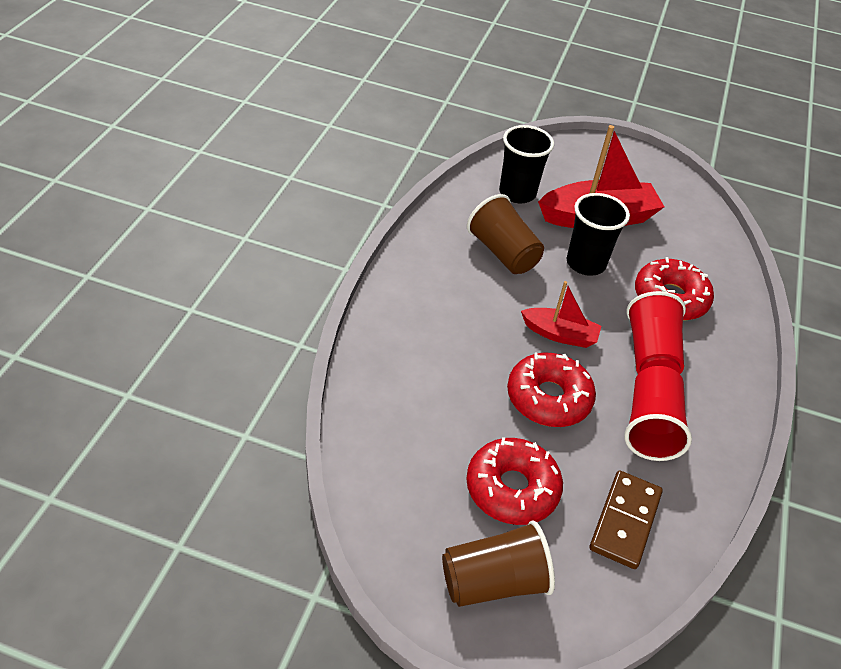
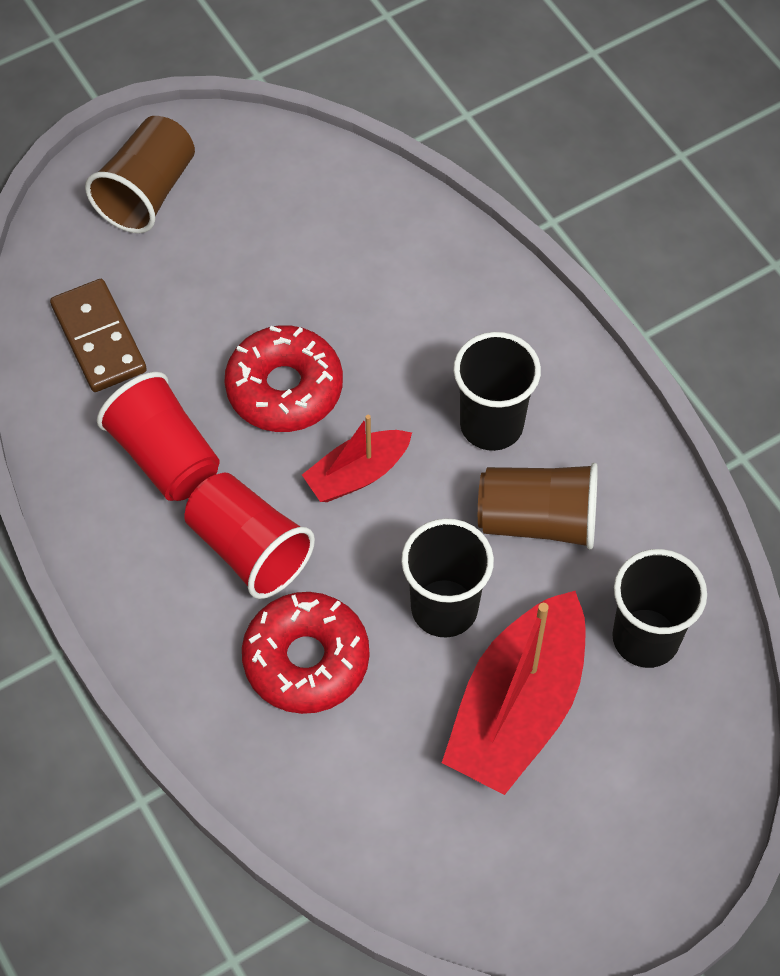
camera: 135 degrees right, 15 degrees up
red donut [466,437,563,525] -> none
none -> black cup [453,332,541,451]

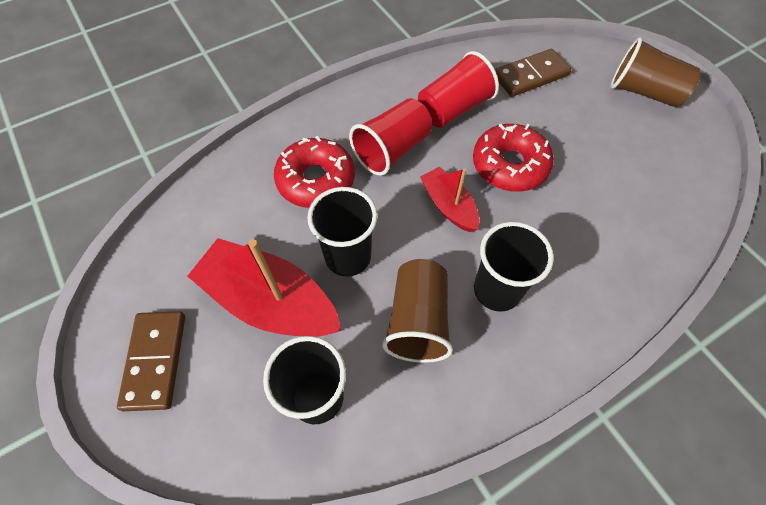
camera: 90 degrees right, 0 degrees up
none -> brown domino [117,311,185,411]

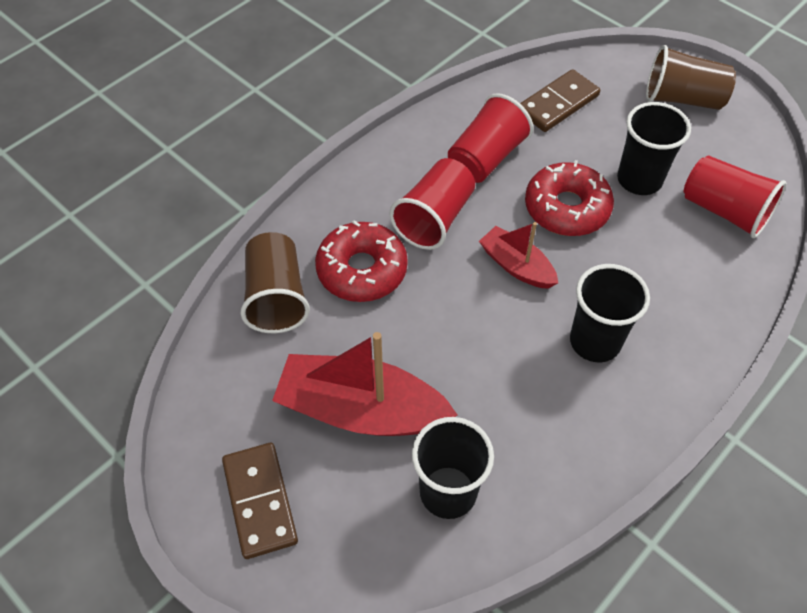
camera: 15 degrees left, 5 degrees down
black cup [307,187,377,277] -> black cup moved to [617,102,691,195]
brown cup [382,259,453,363] -> brown cup moved to [240,232,310,333]
none -> red cup [684,155,787,238]

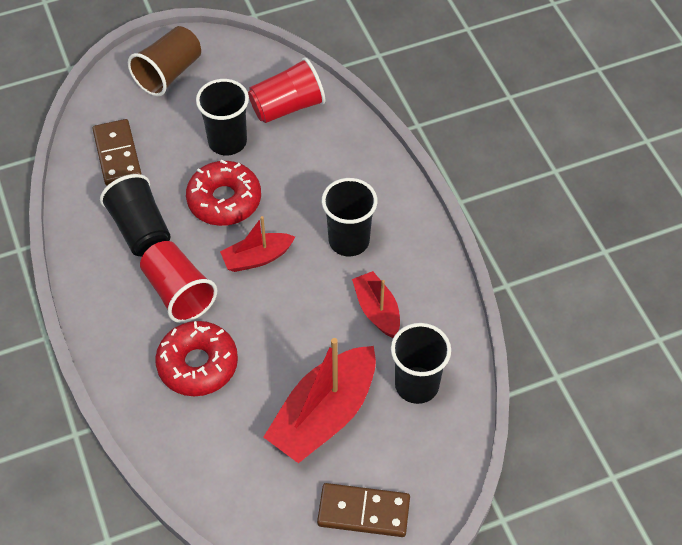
camera: 65 degrees left, 0 degrees up
brown cup [240,232,310,333] -> none
red cup [448,93,534,183] -> black cup [100,174,171,257]
none -> red boat [352,271,400,338]

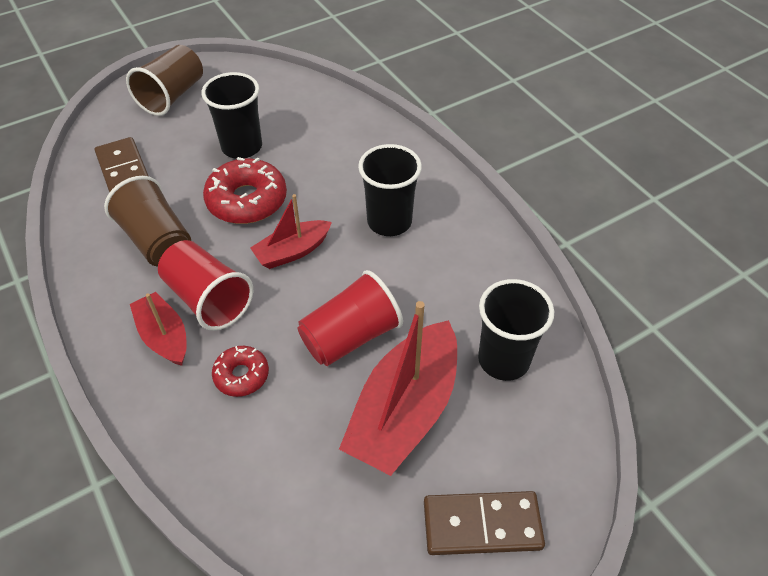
camera: 10 degrees left, 5 degrees down
black cup [100,174,171,257] -> brown cup [104,176,191,267]
red donut [155,321,238,396] -> red donut [212,346,269,397], size x0.57
red cup [248,57,325,123] -> red cup moved to [297,270,403,366]
red boat [352,271,400,338] -> red boat moved to [130,292,187,366]

